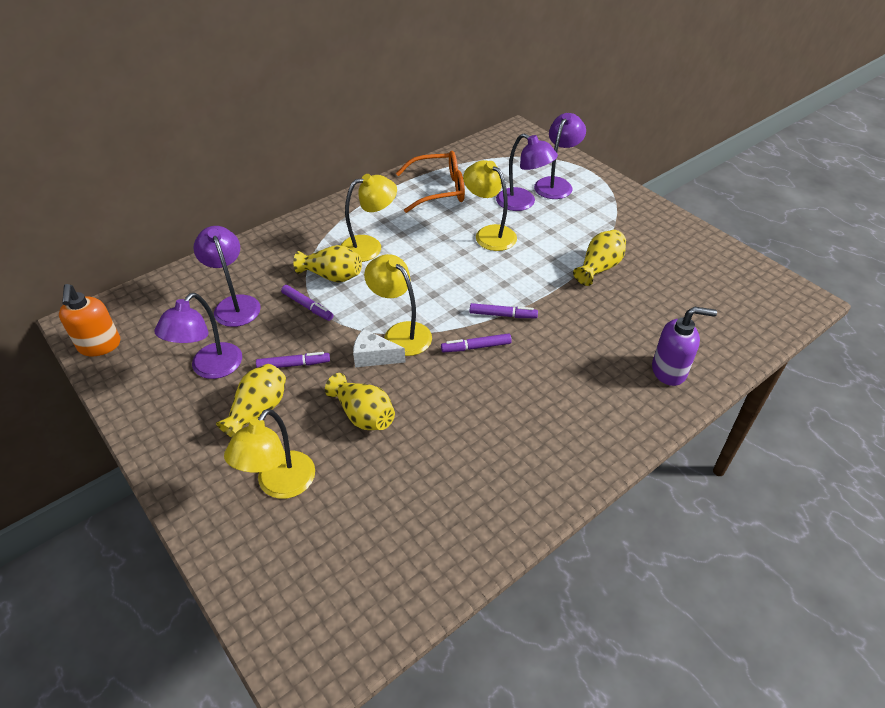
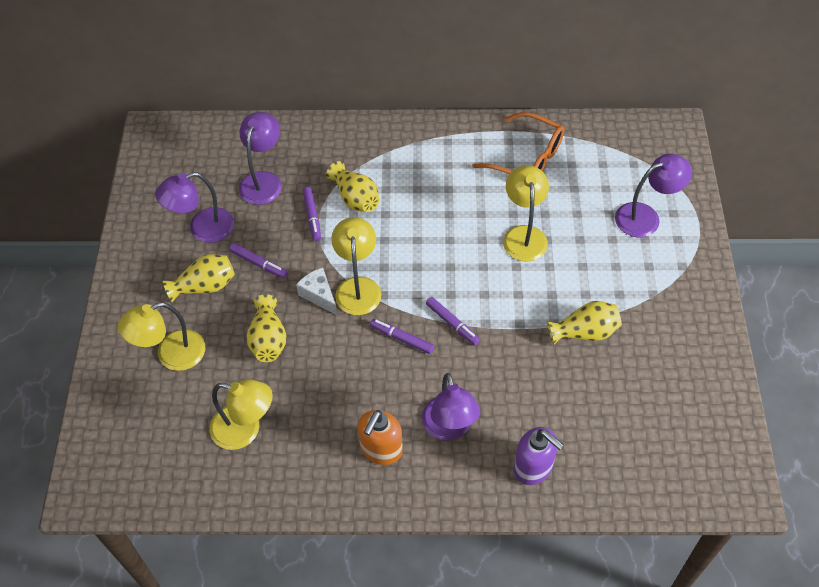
camera: 40 degrees right, 10 degrees up
orange soap dispenser [59,284,120,356] -> orange soap dispenser moved to [358,410,403,465]
yellow lamp [341,174,397,262] -> yellow lamp moved to [210,379,273,450]
purple lamp [496,134,558,211] -> purple lamp moved to [422,373,480,440]

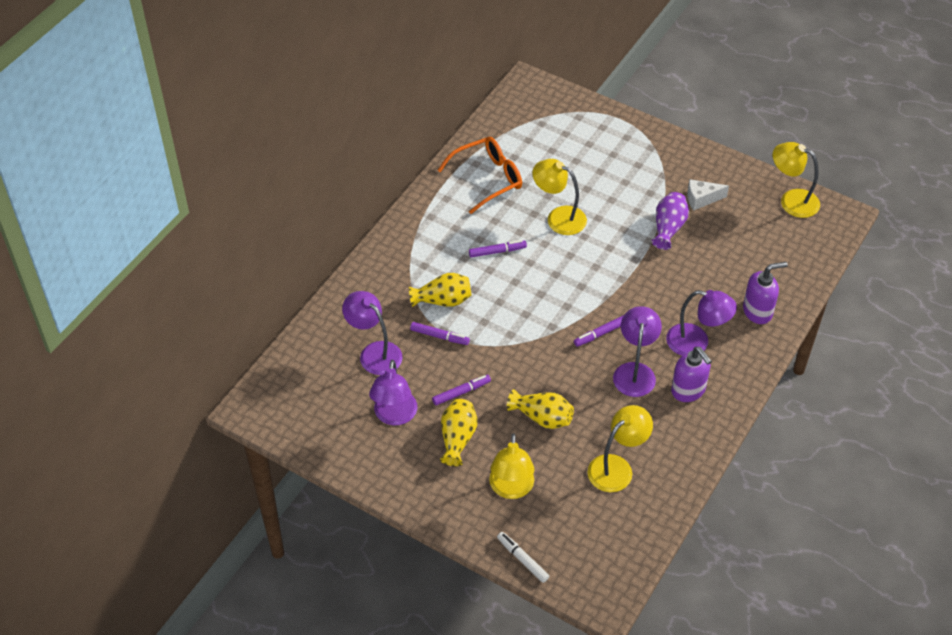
camera: 60 degrees left, 5 degrees down
white cheese [296,268,337,315] -> white cheese moved to [687,179,729,211]
yellow lamp [331,217,381,315] -> yellow lamp moved to [773,142,820,218]
orange soap dispenser [358,410,403,465] -> purple soap dispenser [671,347,712,402]
purple marker [426,297,480,345] -> purple marker moved to [469,240,527,258]
yellow vase [547,301,622,345] -> purple vase [652,192,689,250]
purple lamp [615,154,692,237] -> purple lamp moved to [613,306,662,397]
none -> white marker [497,532,549,583]

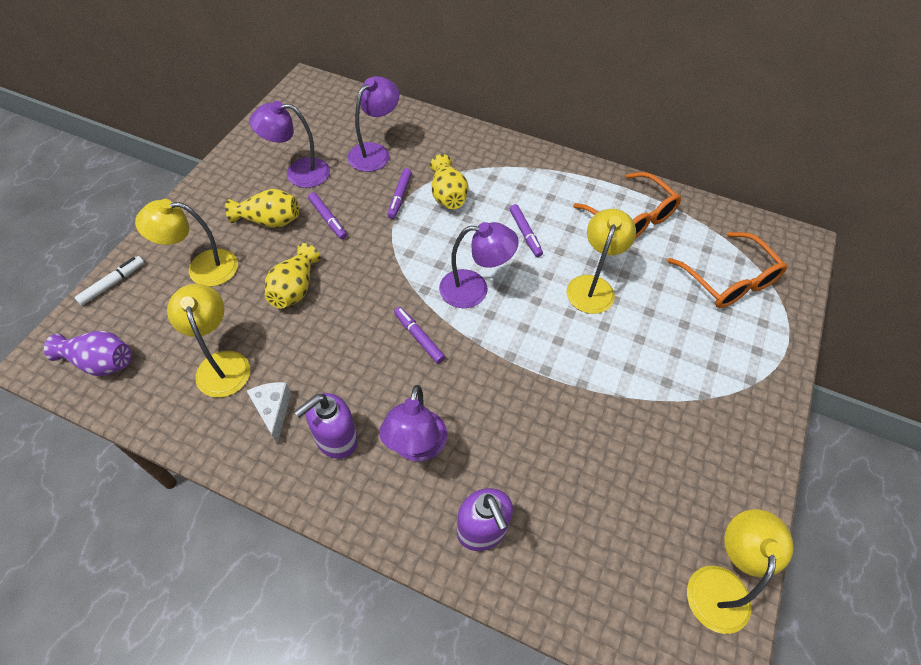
camera: 80 degrees right, 5 degrees up
yellow lamp [588,405,653,492] -> yellow lamp turned 150 degrees counterclockwise [167,284,250,397]
purple lamp [613,306,662,397] -> purple lamp moved to [439,222,519,308]
purple vase [652,192,689,250] -> purple vase moved to [44,331,132,376]
white cheese [687,179,729,211] -> white cheese moved to [247,382,291,444]
none -> orange glasses [667,232,787,308]

